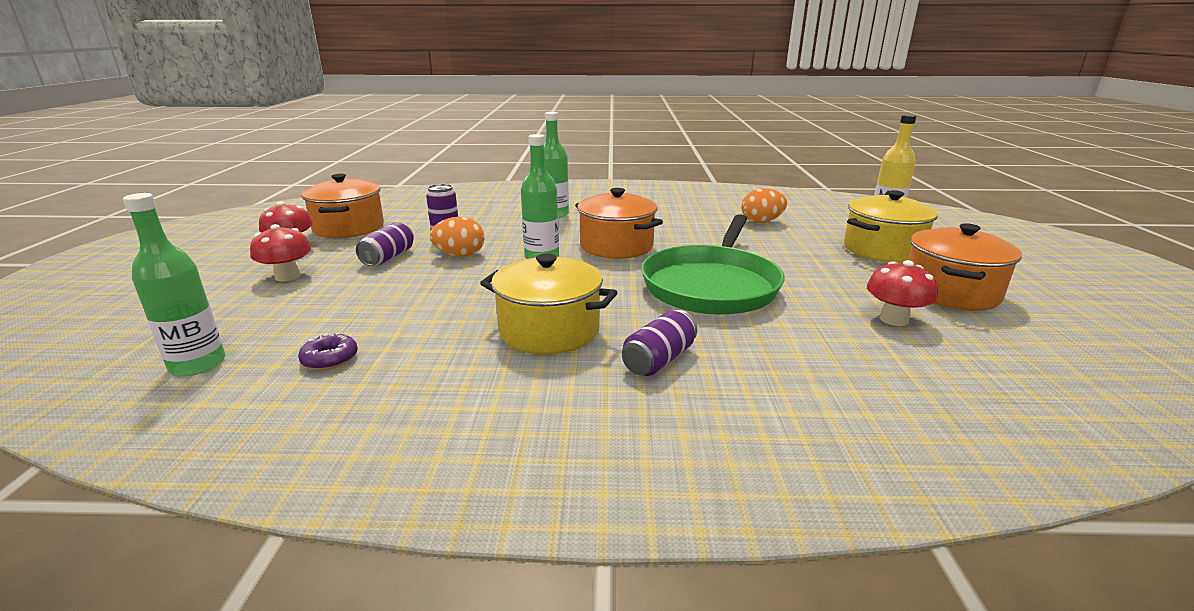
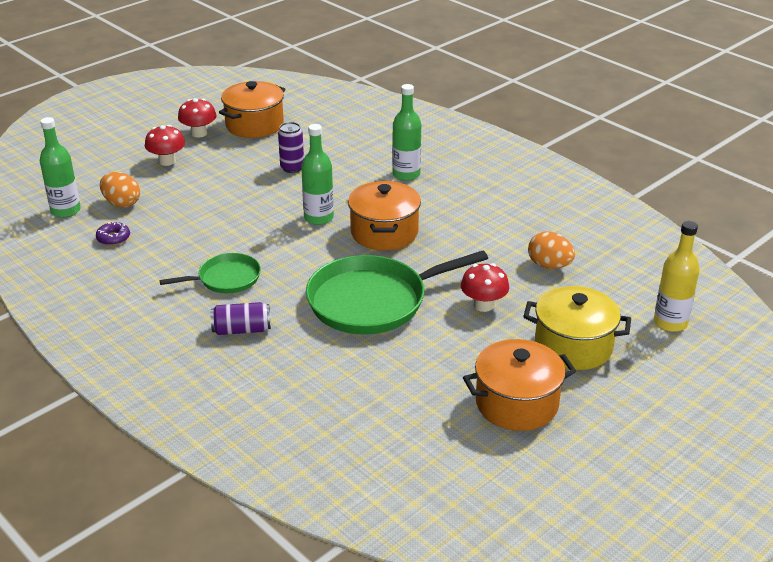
camera: 45 degrees right, 10 degrees up
purple can [356,222,414,266] -> none
orange egg [430,217,485,257] -> orange egg moved to [100,172,140,208]
yellow pot [480,253,618,354] -> green pan [159,253,261,294]
red mushroom [867,260,938,326] -> red mushroom moved to [461,263,509,312]

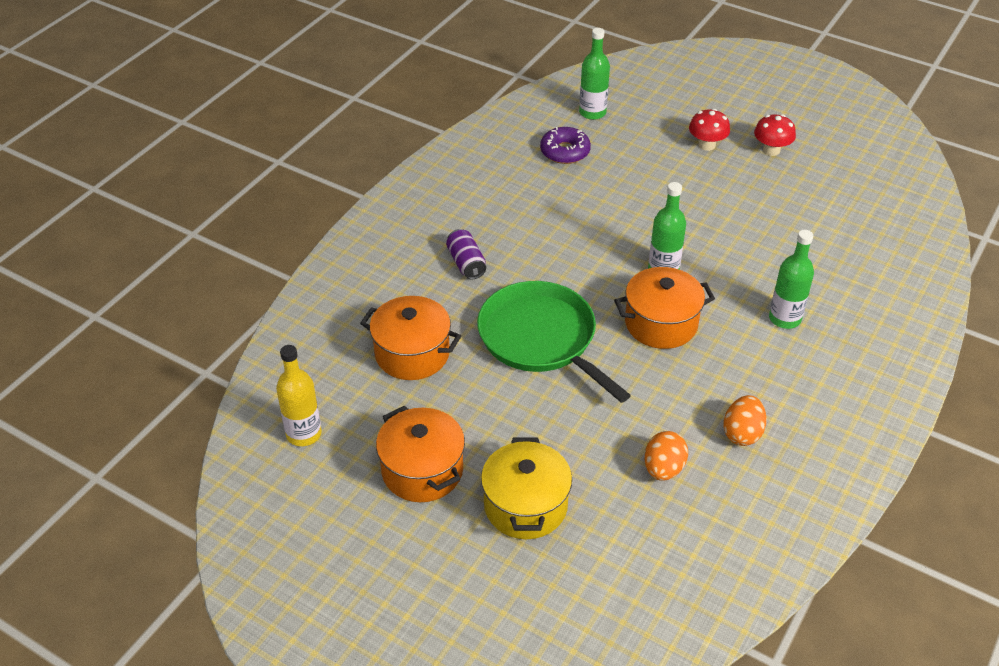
camera: 75 degrees right, 10 degrees up
purple donut [96,222,130,246] -> purple donut [540,127,591,164], size x1.62
orange egg [100,172,140,208] -> orange egg moved to [723,395,767,446]
green pan [159,253,261,294] -> none
orange pot [219,81,285,138] -> orange pot moved to [360,296,461,380]
purple can [278,122,304,173] -> none
red mushroom [461,263,509,312] -> none
yellow bottle [654,221,700,332] -> yellow bottle moved to [276,345,322,446]

